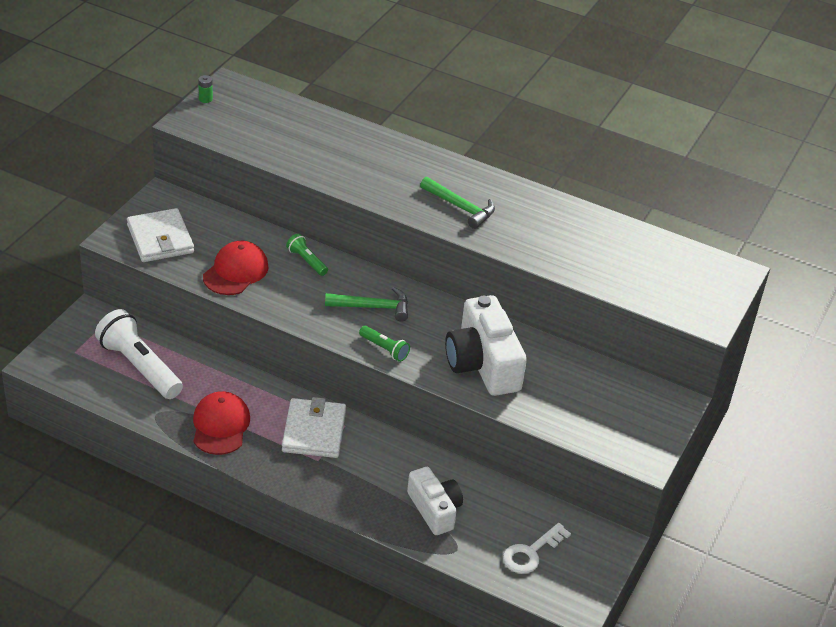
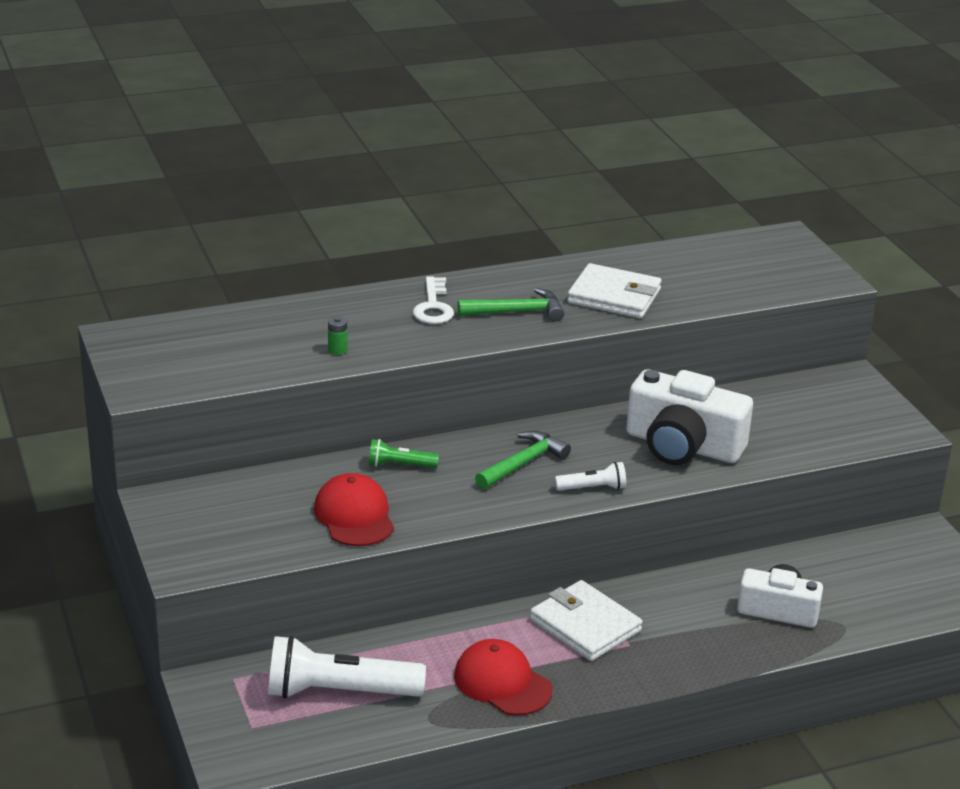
camera: 45 degrees left, 10 degrees down
white wallet [127,208,194,262] -> white wallet moved to [567,263,662,318]
green battery [198,75,213,103] -> green battery moved to [328,316,347,355]
green flashlight [359,326,410,362] -> white flashlight [555,462,626,491]
white key [503,523,571,574] -> white key moved to [413,276,454,324]

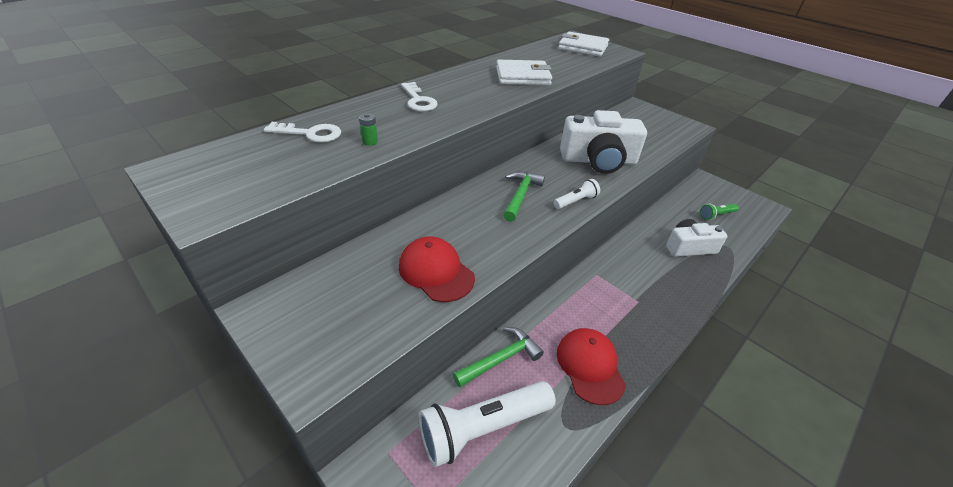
camera: 25 degrees left, 10 degrees up
green flashlight [369,439,439,468] -> green flashlight moved to [700,204,739,220]
red cap [454,639,553,716] -> red cap turned 60 degrees clockwise [557,328,626,405]
green hammer [458,288,564,322] -> green hammer moved to [453,327,544,387]
white wallet [530,580,643,661] -> white wallet moved to [558,32,609,57]
none -> white key [264,122,341,143]

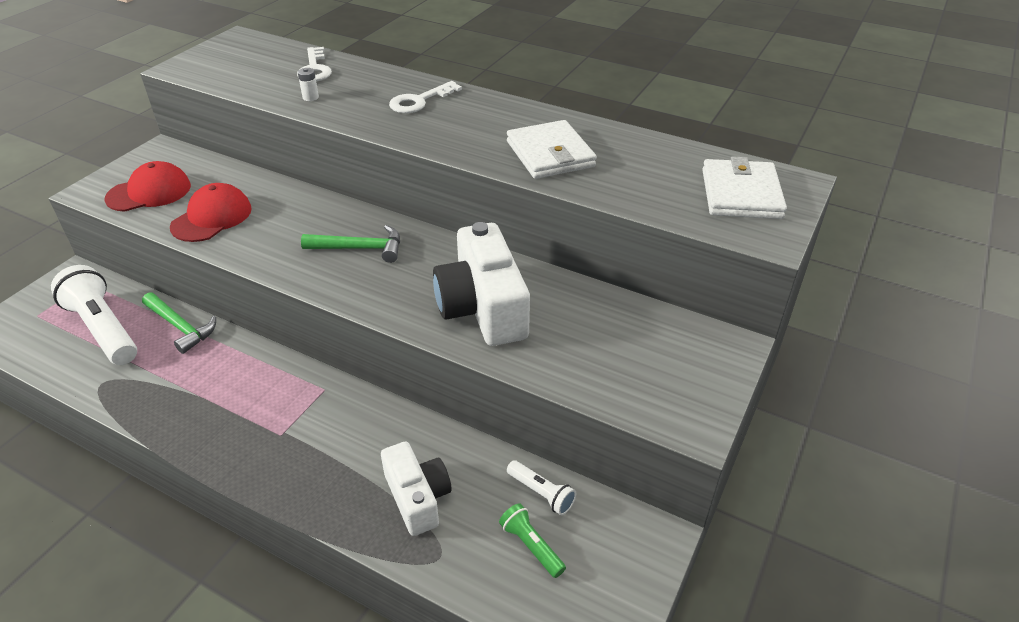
camera: 75 degrees right, 0 degrees up
green battery [359,113,378,146] -> white battery [298,68,319,101]
white flashlight [554,179,600,209] -> white flashlight moved to [507,460,576,515]
red cap [557,328,626,405] -> red cap moved to [105,161,191,212]

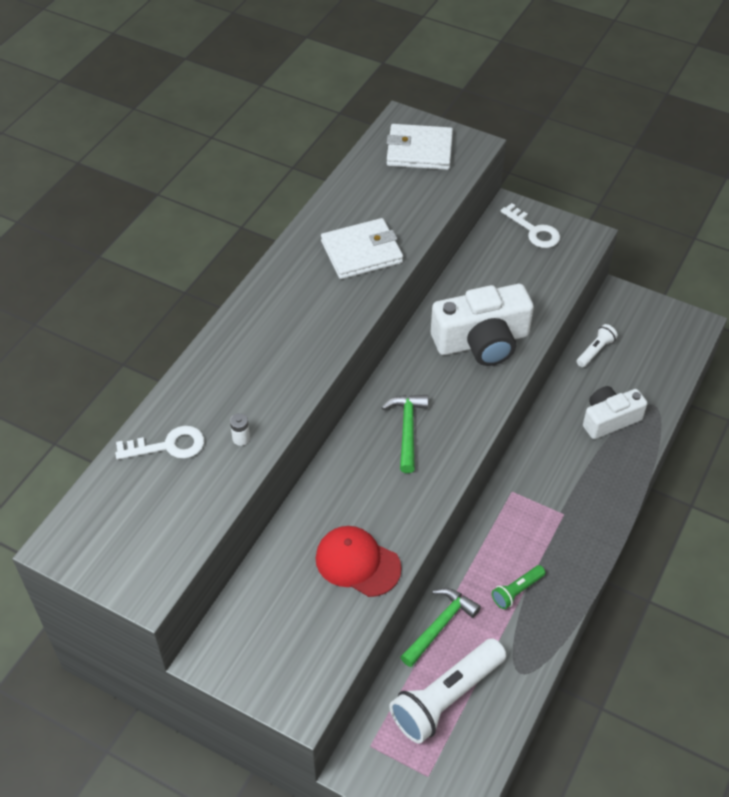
camera: 90 degrees left, 10 degrees up
red cap [105,161,191,212] -> none
white key [389,81,462,113] -> white key moved to [500,203,560,248]
green flashlight [499,503,566,578] -> green flashlight moved to [492,565,546,609]

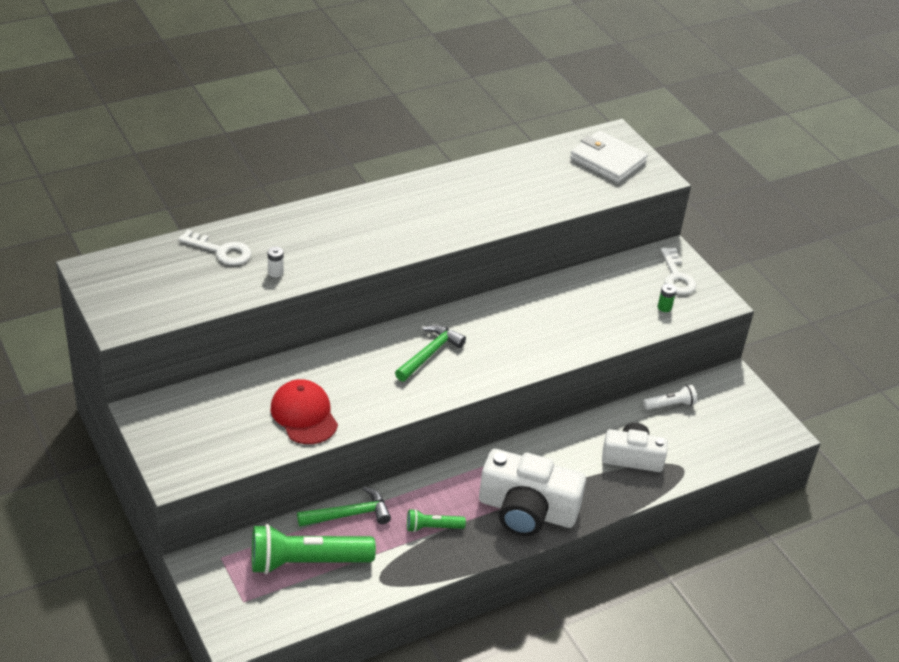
camera: 30 degrees right, 10 degrees down
white wallet [321,218,403,279] -> none
white flashlight [389,638,506,743] -> green flashlight [252,524,376,574]
white camera [431,284,534,366] -> white camera moved to [479,449,586,536]
none -> green battery [658,284,676,312]

